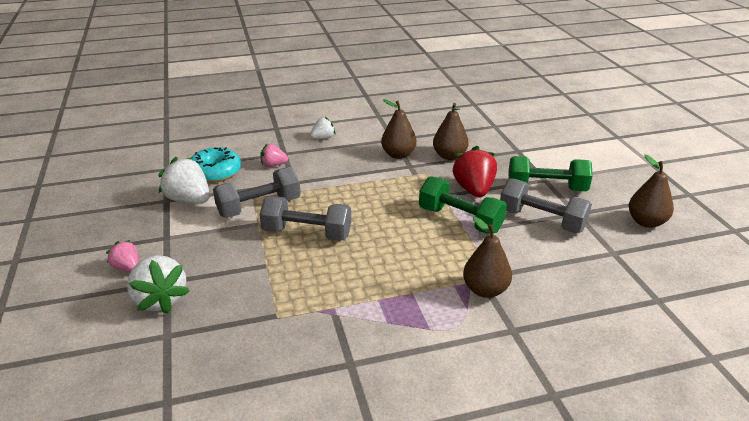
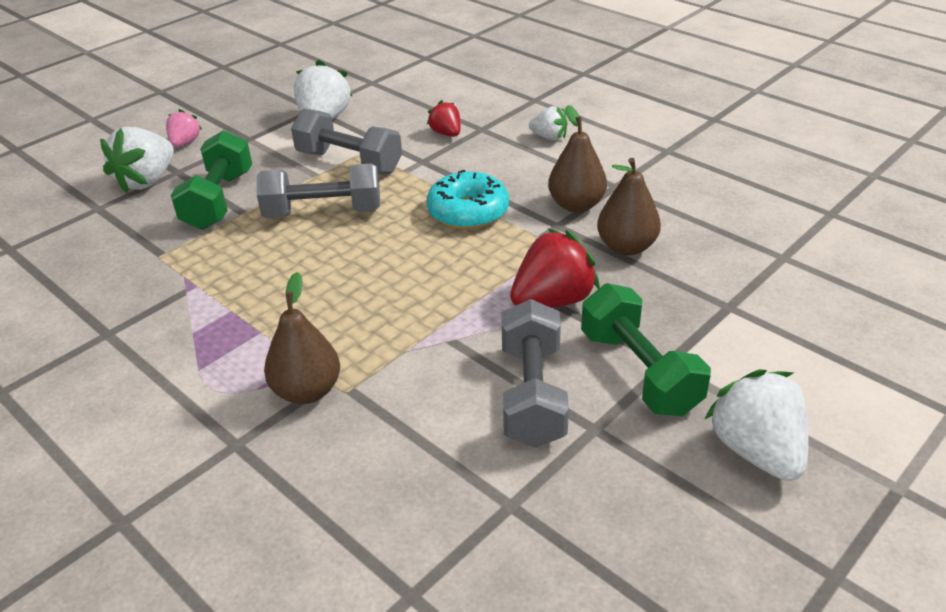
camera: 60 degrees right, 5 degrees up
turquoise donut [191,147,241,183] -> turquoise donut moved to [427,170,509,229]
grey dumbbell [259,196,351,241] -> grey dumbbell turned 75 degrees counterclockwise [257,163,380,218]
pink strawberry [260,144,288,167] -> red strawberry [427,100,460,137]
green dumbbell [419,176,507,234] -> green dumbbell moved to [171,130,252,230]
brown pear [629,155,674,228] -> none
none -> white strawberry [704,369,809,481]

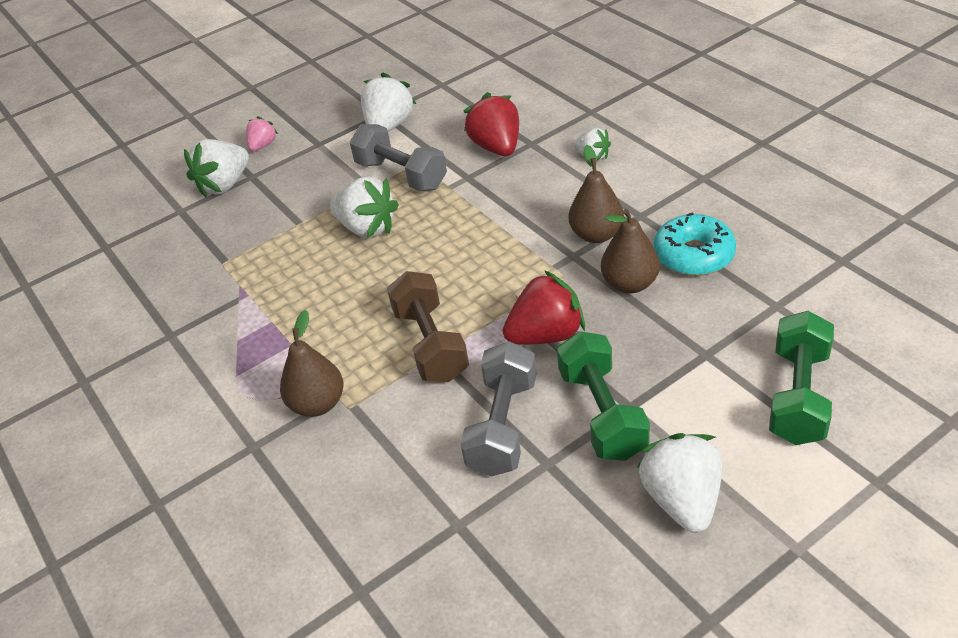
camera: 15 degrees right, 5 degrees up
green dumbbell [171,130,252,230] -> green dumbbell moved to [769,311,834,445]
grey dumbbell [257,163,380,218] -> white strawberry [330,177,399,238]
red strawberry [427,100,460,137] -> red strawberry [463,92,519,156], size x1.77
turquoise donut [427,170,509,229] -> turquoise donut moved to [654,212,736,276]
none -> brown dumbbell [387,271,469,382]

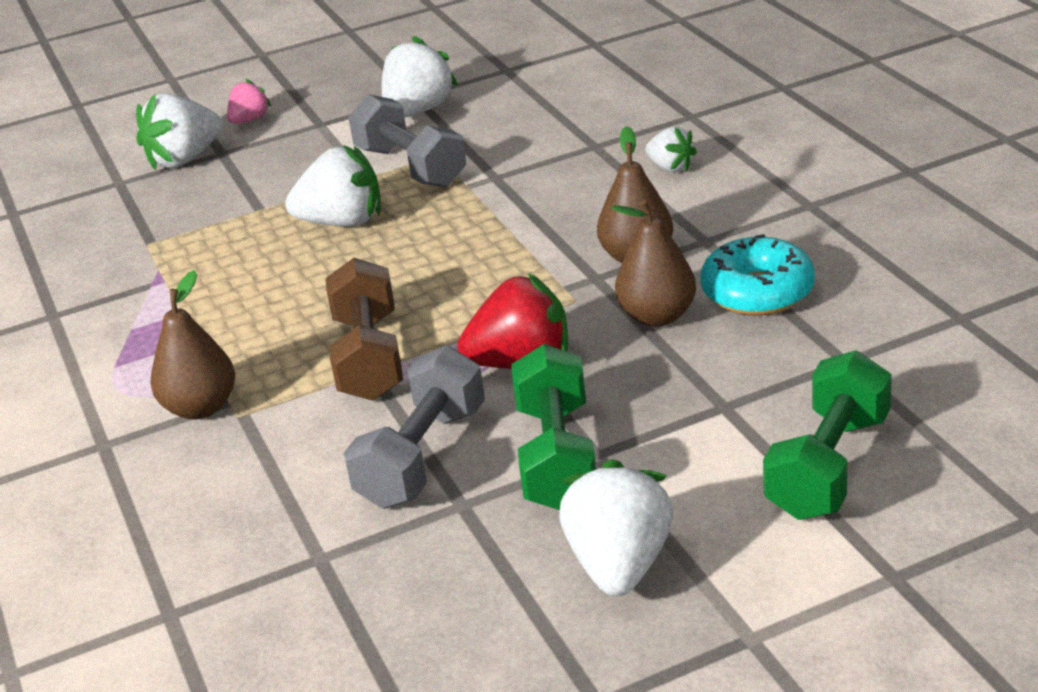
camera: 10 degrees right, 10 degrees down
white strawberry [330,177,399,238] -> white strawberry turned 45 degrees counterclockwise [285,145,381,227]
red strawberry [463,92,519,156] -> none

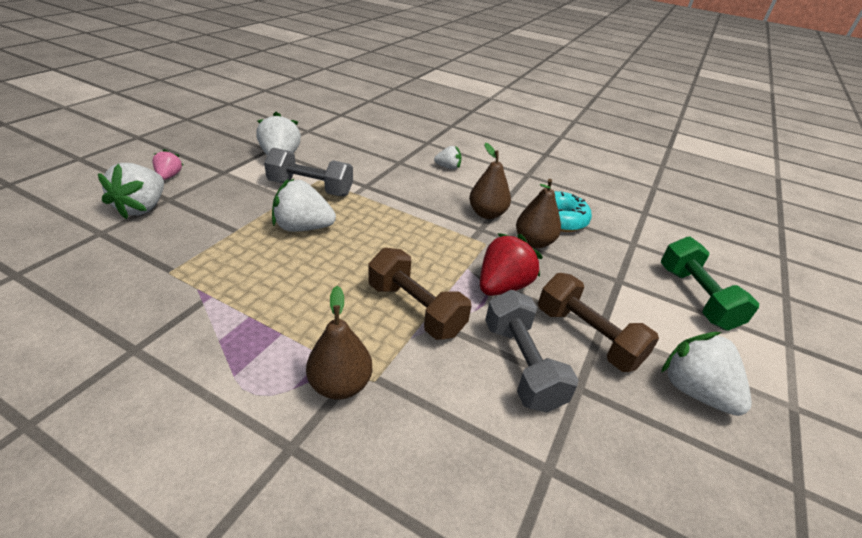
camera: 45 degrees left, 5 degrees up
white strawberry [285,145,381,227] -> white strawberry turned 135 degrees counterclockwise [272,179,336,232]
green dumbbell [511,344,596,510] -> brown dumbbell [538,273,659,372]

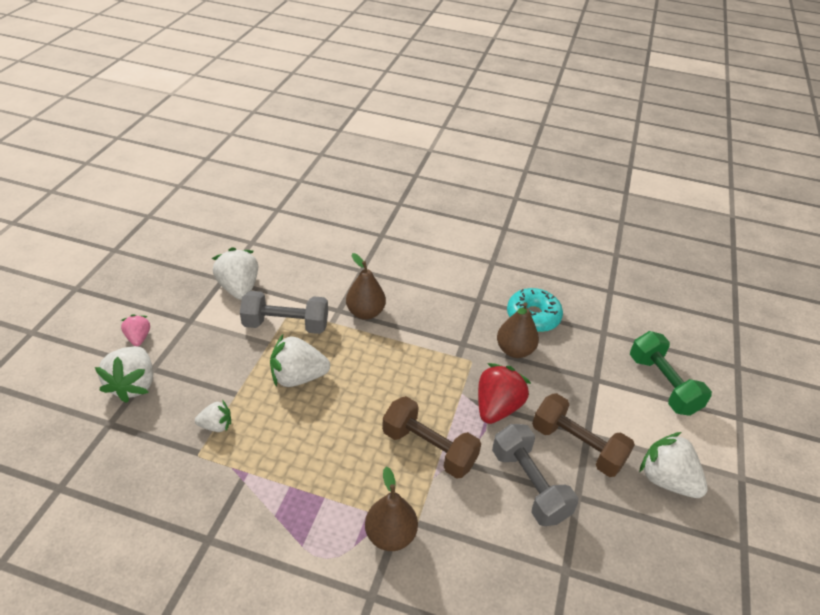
camera: 10 degrees left, 5 degrees up
white strawberry [434,146,461,169] -> white strawberry moved to [195,401,231,432]
brown pear [469,142,511,219] -> brown pear moved to [346,253,386,320]

